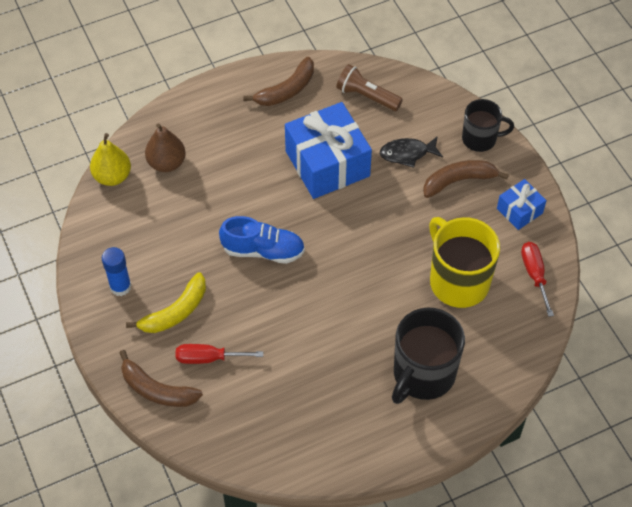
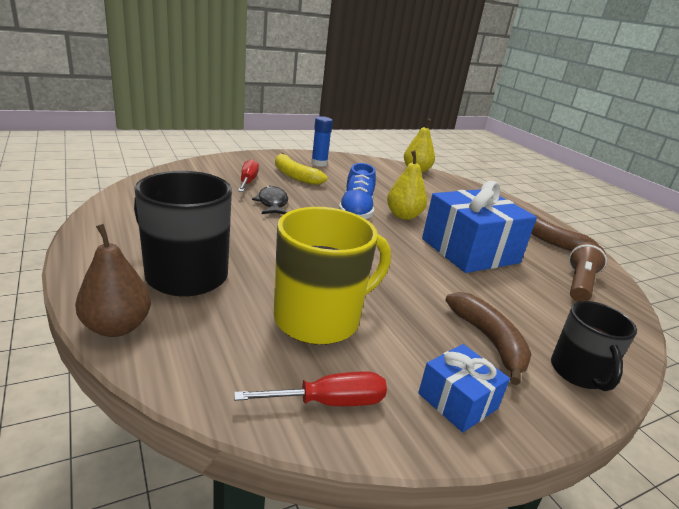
camera: 85 degrees right, 30 degrees down
brown banana [119,350,203,407] -> none
brown pear [145,123,186,172] -> brown pear moved to [75,224,151,337]
black fish [380,136,443,168] -> black fish moved to [252,185,288,214]
none -> yellow pear [387,151,427,220]

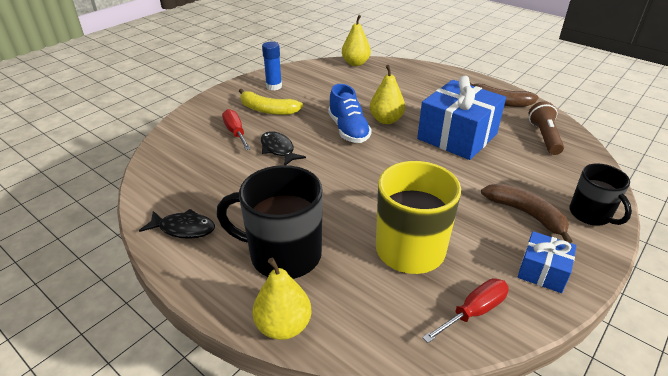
camera: 20 degrees left, 10 degrees up
brown pear [75,224,151,337] -> yellow pear [252,258,312,340]
none -> black fish [139,209,215,239]

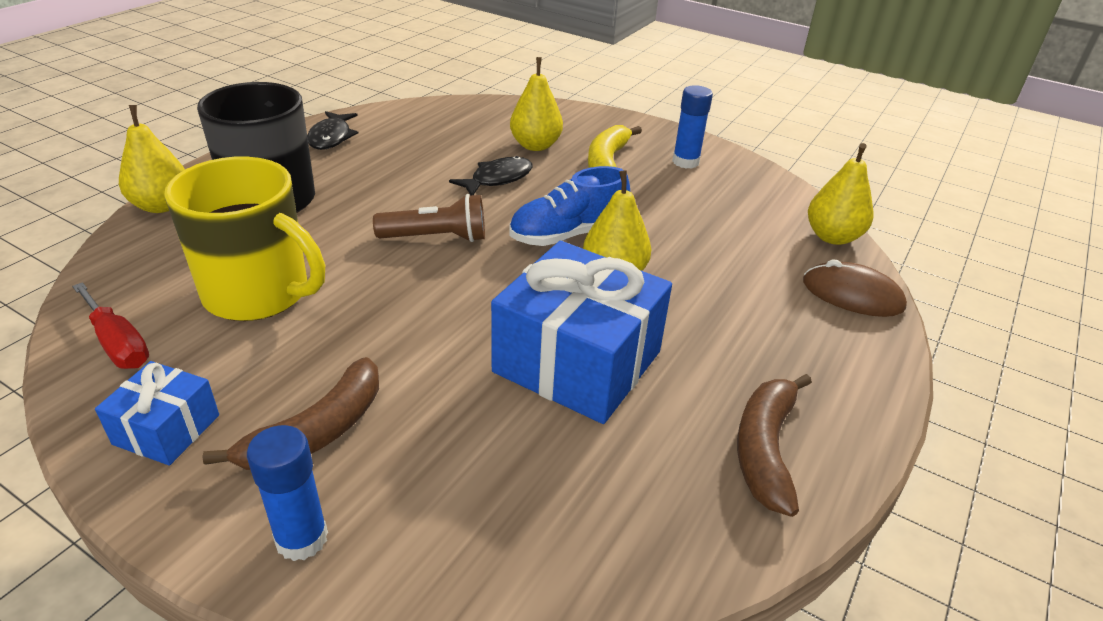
camera: 80 degrees right, 0 degrees up
red screwdriver [222,109,251,150] -> yellow pear [510,57,563,151]
brown flashlight [529,101,564,155] -> brown flashlight moved to [373,194,485,242]
black mug [570,163,632,226] -> blue glue stick [247,425,328,561]
none -> brown mouse [803,259,907,317]

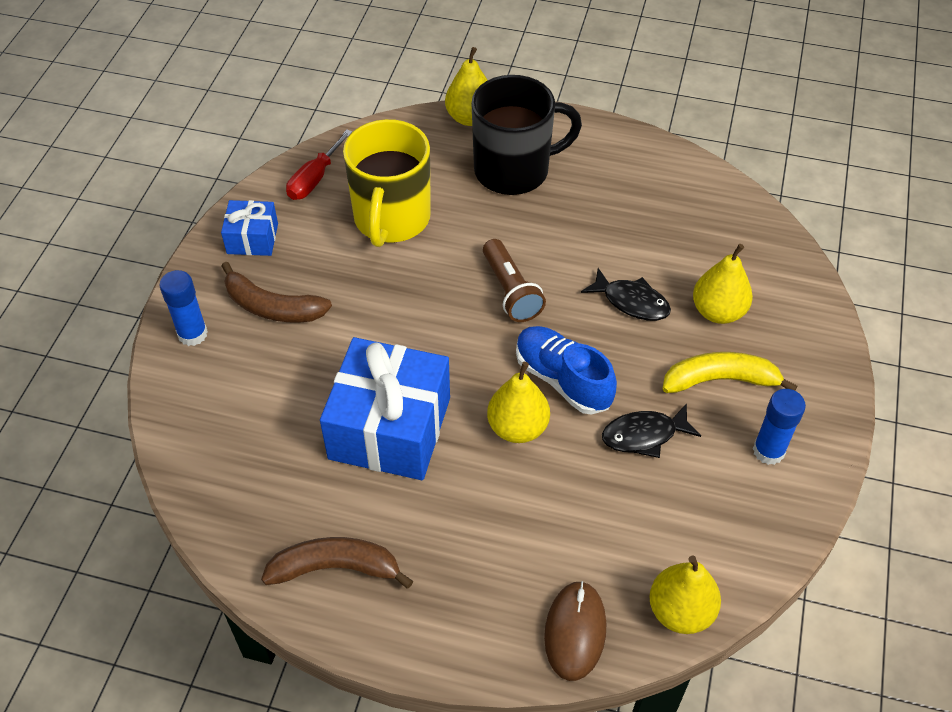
camera: 75 degrees right, 15 degrees up
black fish [307,111,358,150] -> black fish moved to [602,403,701,458]

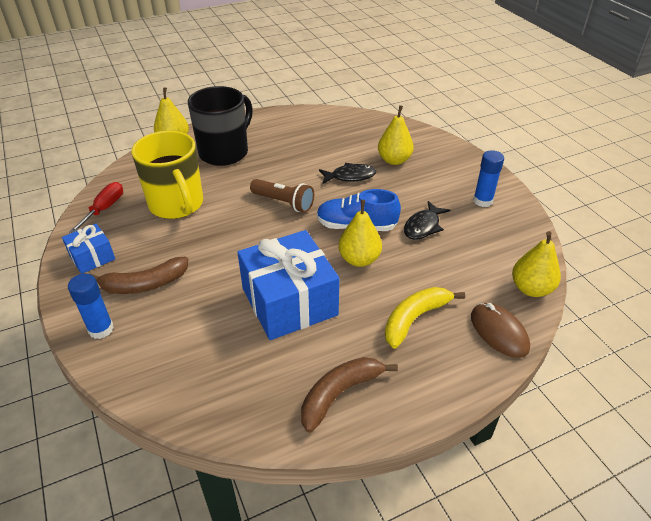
camera: 40 degrees left, 10 degrees down
red screwdriver [286,130,352,200] -> red screwdriver turned 150 degrees counterclockwise [69,182,123,233]
yellow banana [662,352,798,393] -> yellow banana moved to [385,287,465,349]

